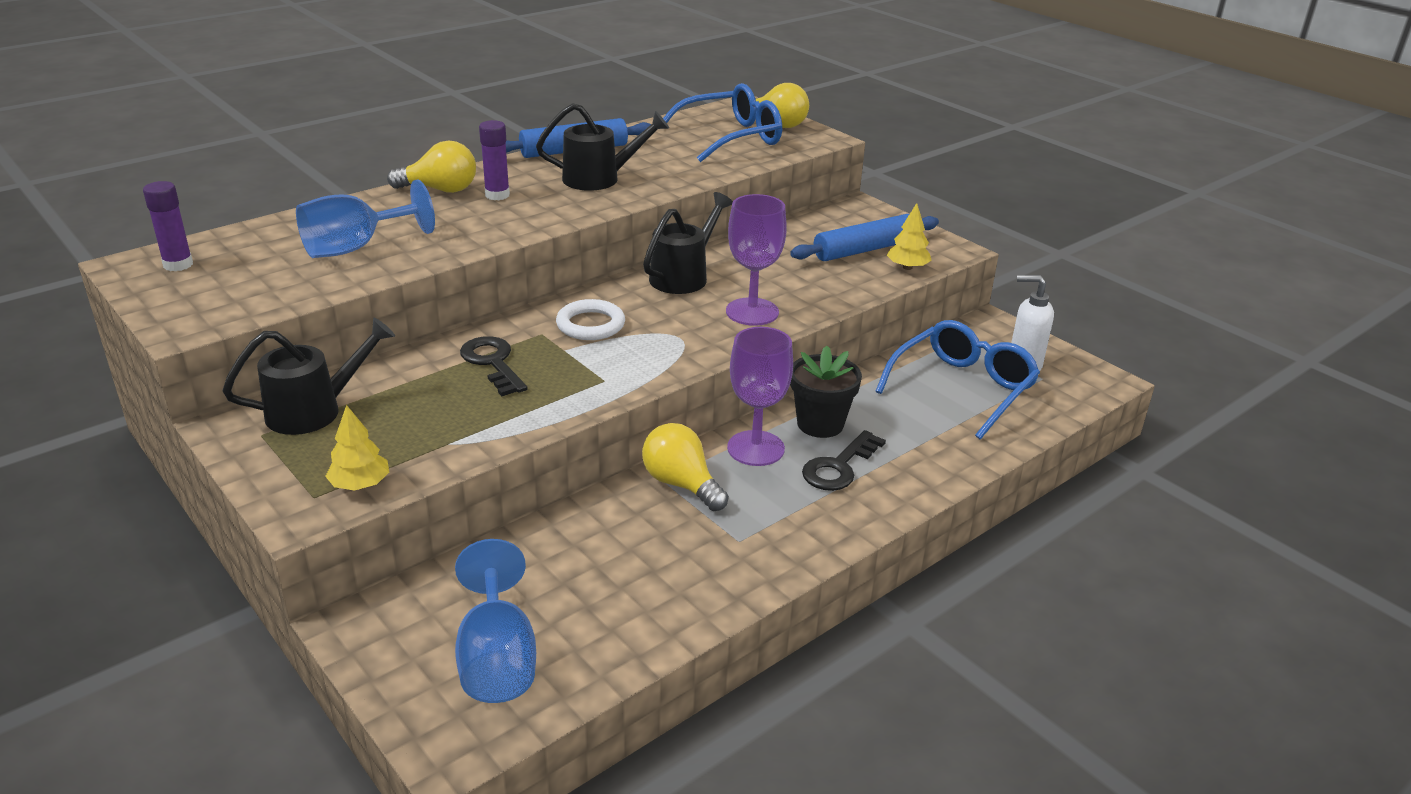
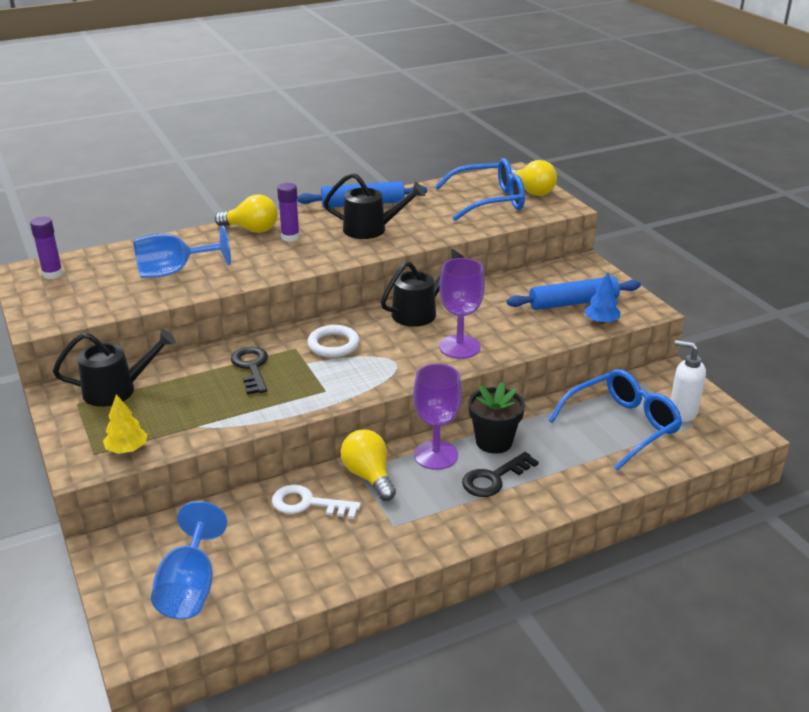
camera: 15 degrees right, 0 degrees up
yellow tree [887,203,932,270] -> blue tree [584,272,621,324]
none -> white key [272,485,361,519]

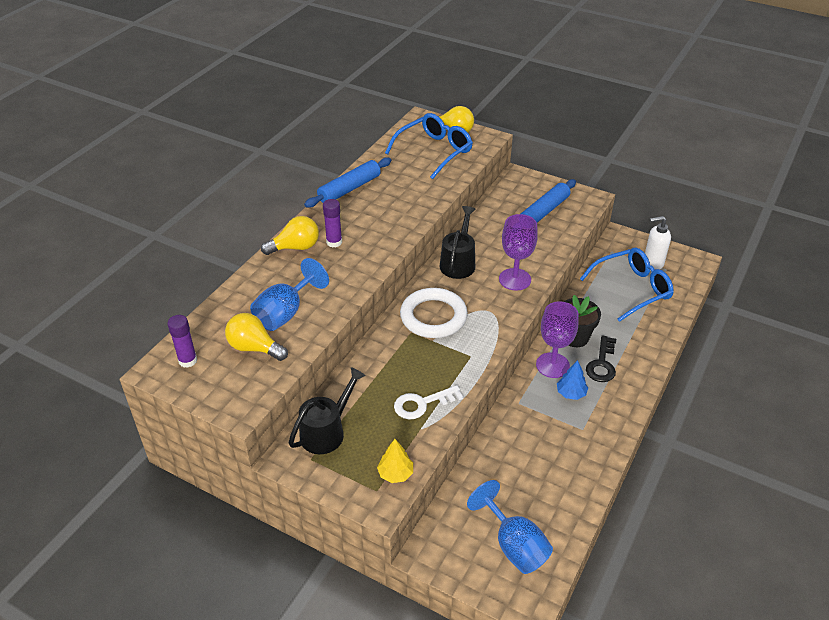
camera: 35 degrees left, 10 degrees up
black key [231,346,268,395] -> none
white key [272,485,361,519] -> white key moved to [394,385,463,419]
white ring [307,325,360,358] -> white ring [400,288,468,338], size x1.58
black watering can [324,173,425,239] -> none
yellow light bulb [341,429,396,501] -> yellow light bulb moved to [225,313,288,361]
blue glasses [548,369,682,471] -> blue glasses turned 45 degrees clockwise [580,248,674,322]
blue tree [584,272,621,324] -> blue tree moved to [557,360,588,400]

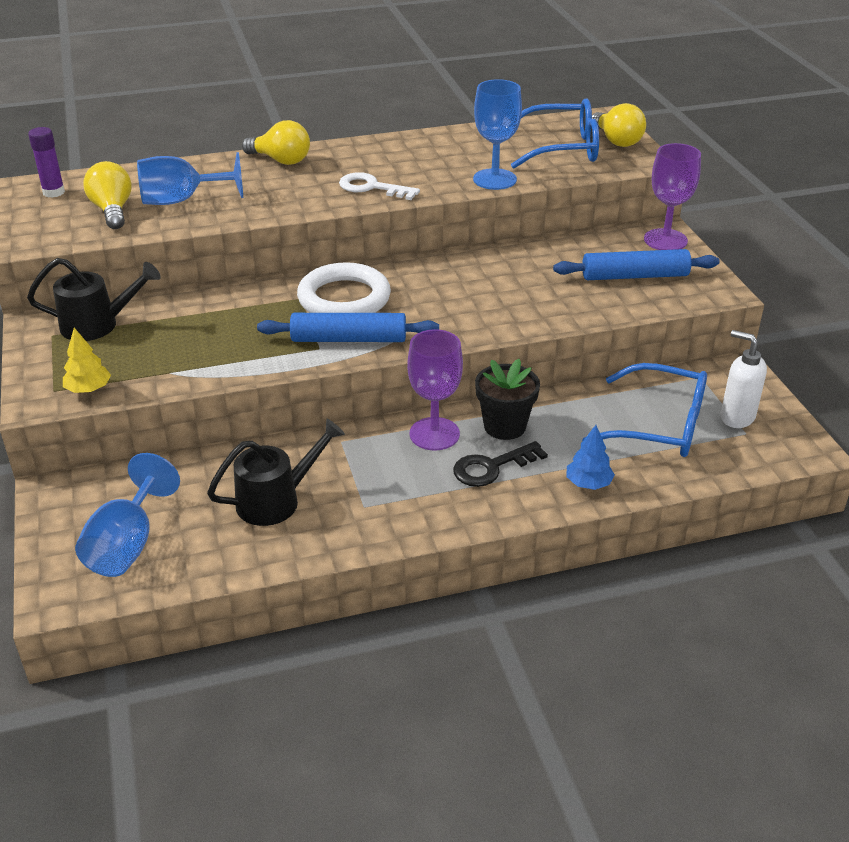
camera: 45 degrees right, 5 degrees down
blue rolling pin [304,157,391,208] -> blue rolling pin moved to [257,313,439,342]
purple glue stick [323,199,342,248] -> none
white key [394,385,463,419] -> white key moved to [339,172,420,200]
black watering can [439,206,476,279] -> black watering can moved to [207,419,345,526]
purple goblet [499,214,538,291] -> purple goblet moved to [644,143,701,250]
blue tree [557,360,588,400] -> blue tree moved to [567,425,615,490]
none -> blue goblet [473,79,522,190]

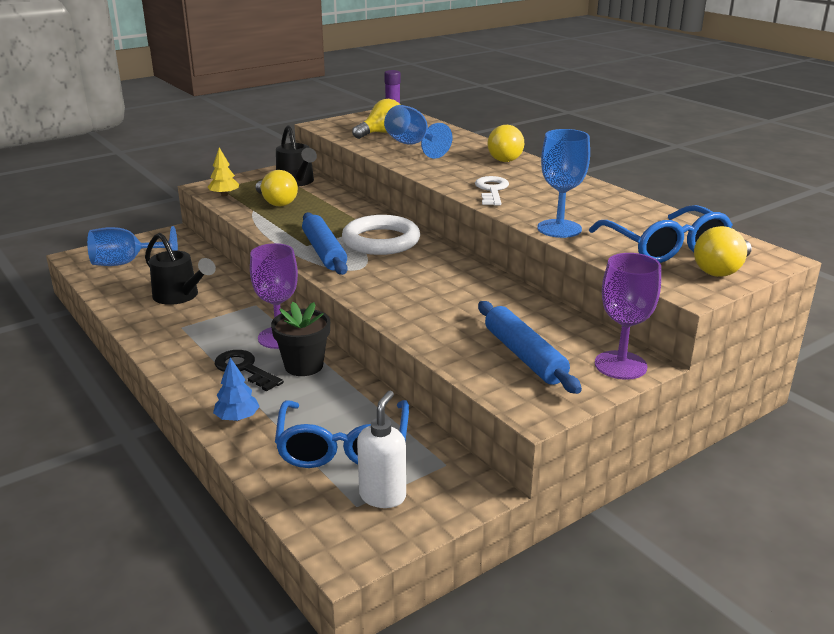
camera: 70 degrees right, 10 degrees down
none -> yellow light bulb [256,170,298,206]

